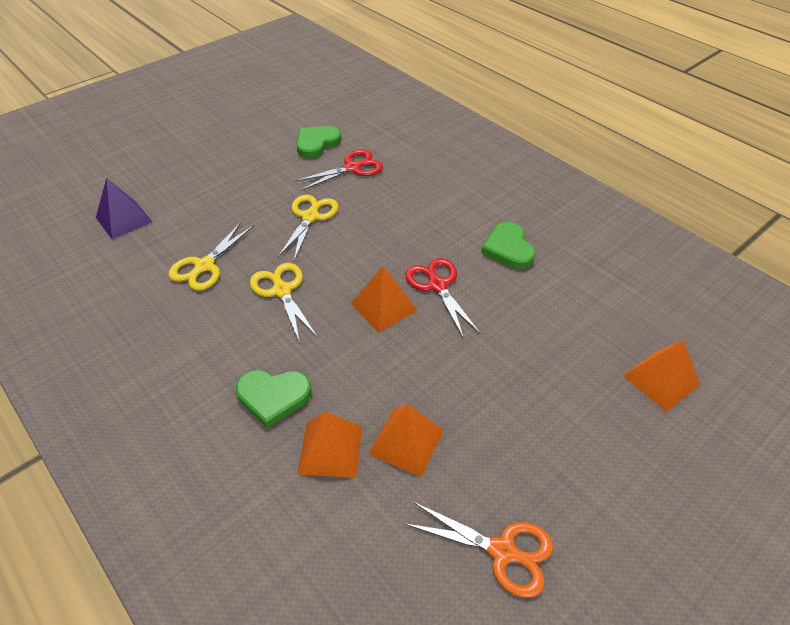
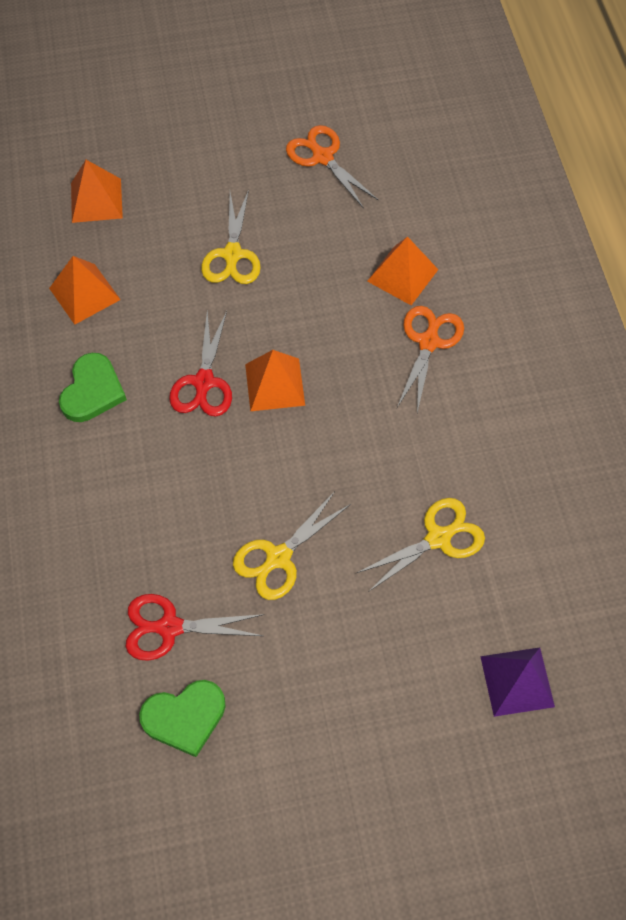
camera: 150 degrees left, 15 degrees up
green heart [236,370,312,428] -> orange scissors [397,306,464,413]
yellow scissors [250,263,318,343] -> yellow scissors moved to [201,189,261,284]
orange pyramid [368,404,444,477] -> orange pyramid moved to [49,256,121,325]

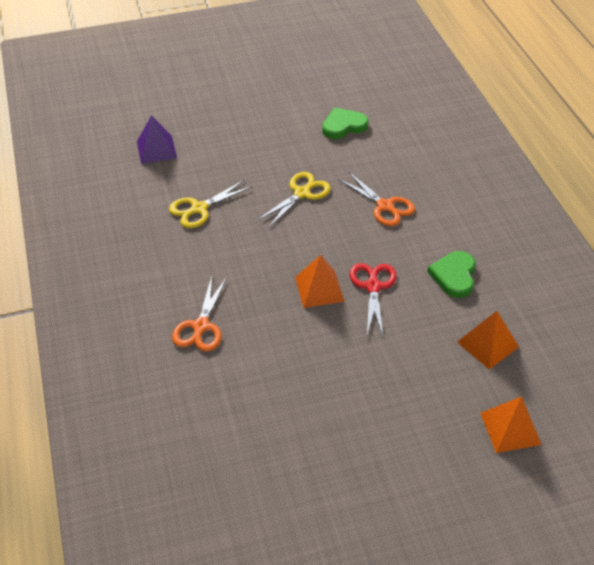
camera: 175 degrees right, 15 degrees down
red scissors [125,594,265,661] -> none
yellow scissors [201,189,261,284] -> none
orange scissors [286,125,379,209] -> orange scissors moved to [338,172,415,226]
orange pyramid [367,236,439,305] -> none

